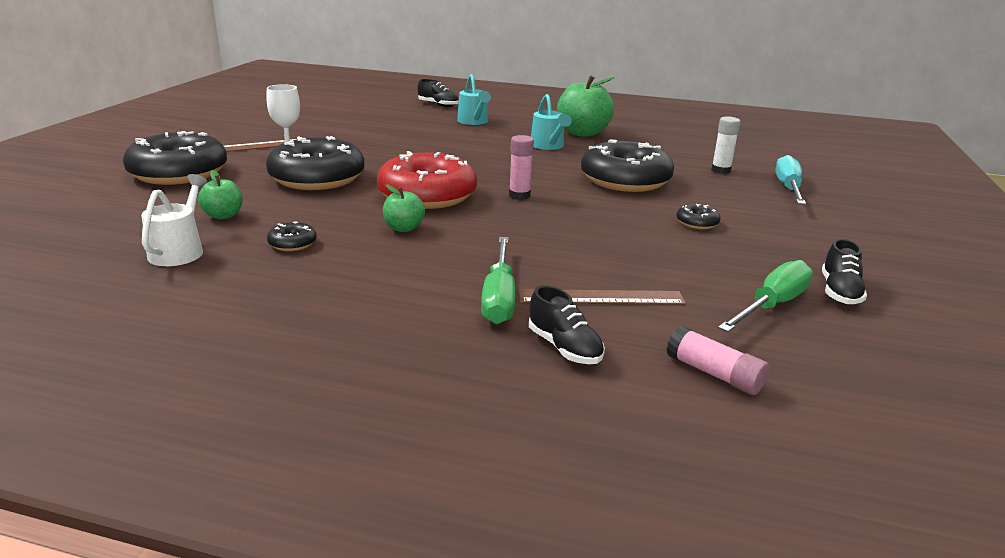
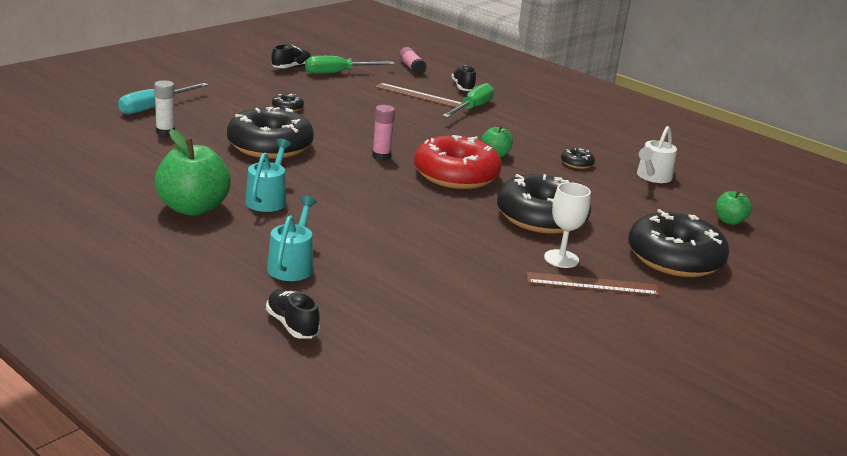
camera: 155 degrees left, 0 degrees up
green apple [198,170,243,220] -> green apple moved to [716,190,752,225]

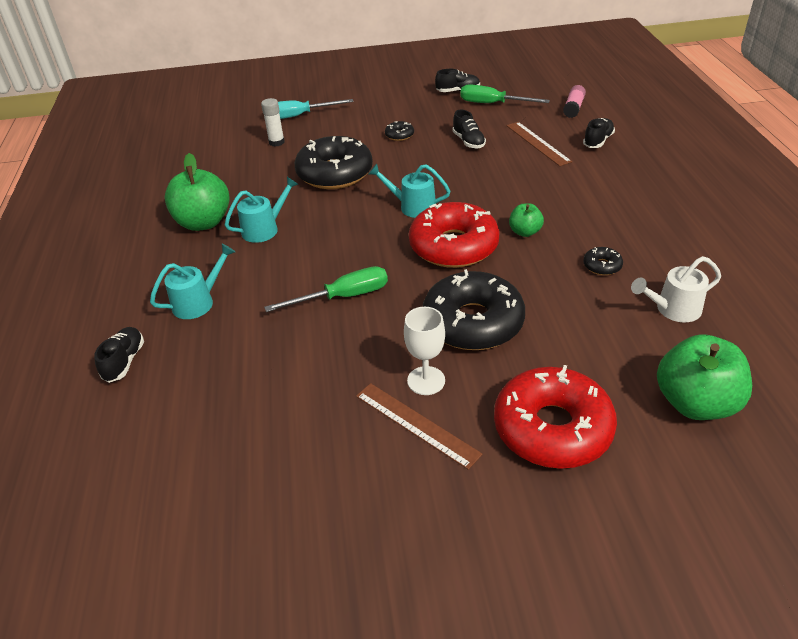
camera: 45 degrees right, 15 degrees up
pink glue stick [372,105,395,160] -> turquoise watering can [368,164,450,218]
green screwdriver [442,83,494,118] -> green screwdriver moved to [264,266,388,312]
black donut [628,209,730,277] -> red donut [494,365,617,469]
green apple [716,190,752,225] -> green apple [657,334,752,420], size x1.93
none -> black shoe [452,109,486,149]

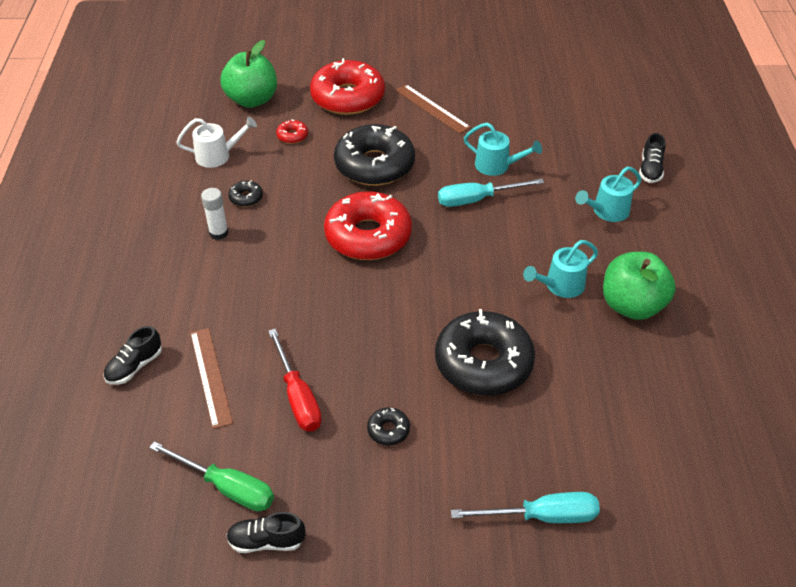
camera: 175 degrees left, 5 degrees up
white glue stick [261,98,285,147] -> white glue stick moved to [201,188,228,240]
green screwdriver [264,266,388,312] -> turquoise screwdriver [438,178,544,207]
turquoise watering can [368,164,450,218] -> turquoise watering can moved to [464,123,542,176]
white goblet [404,307,445,395] -> none
black shoe [452,109,486,149] -> red screwdriver [268,329,322,431]
green apple [509,203,544,237] -> none
pink glue stick [563,85,586,118] -> none
none -> red donut [276,120,308,144]

